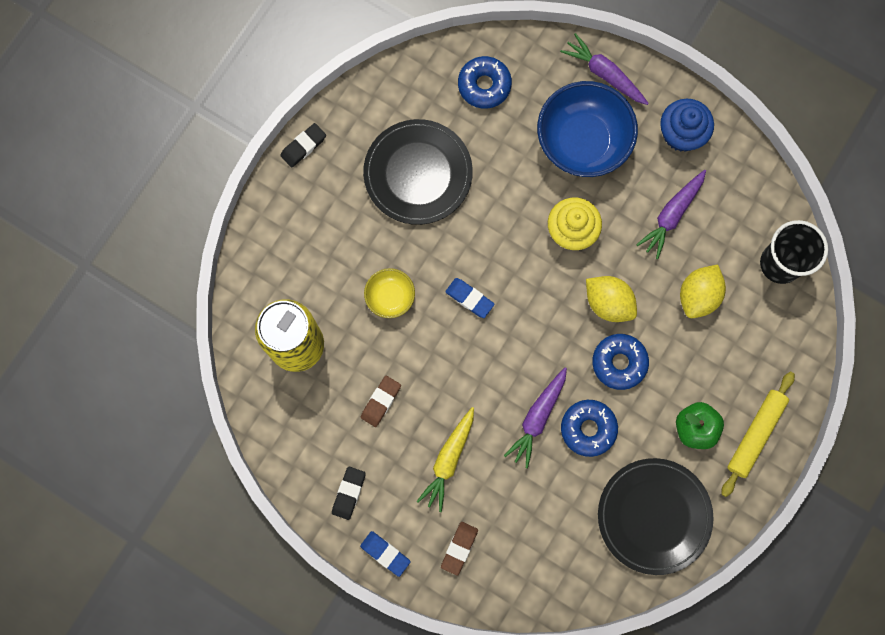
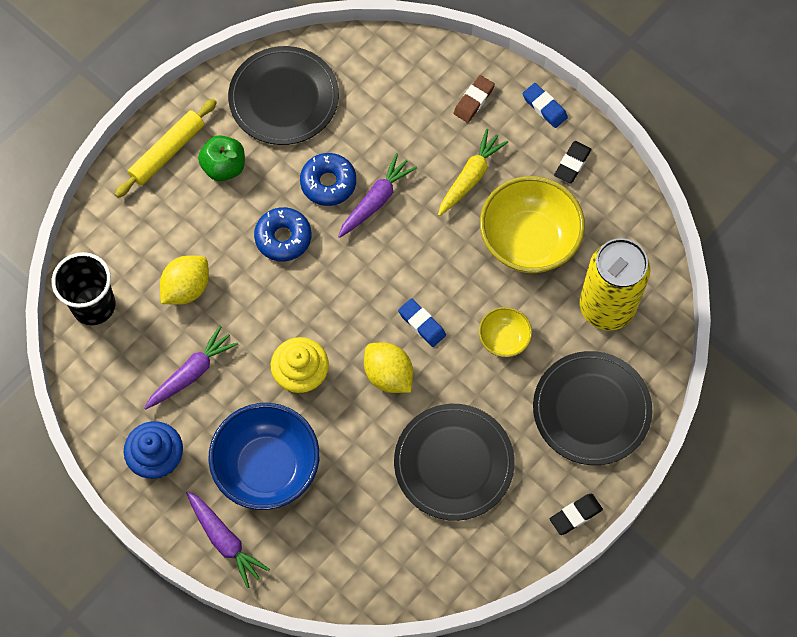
camera: 170 degrees left, 10 degrees down
brown eraser [361,376,401,427] -> yellow bowl [480,176,585,273]
blue donut [458,56,512,109] -> none
yellow lemon [586,276,637,322] -> yellow lemon moved to [364,343,413,393]
none -> black plate [533,351,652,465]

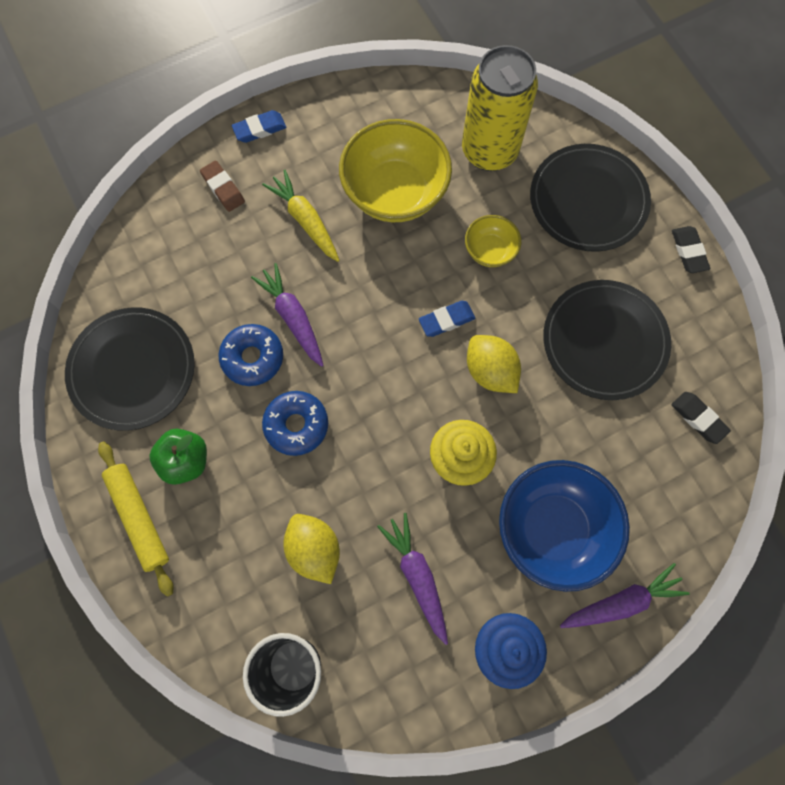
camera: 70 degrees left, 5 degrees up
yellow lemon [364,343,413,393] -> yellow lemon turned 75 degrees clockwise [467,335,521,393]
black eraser [554,141,591,184] -> black eraser moved to [671,392,731,444]

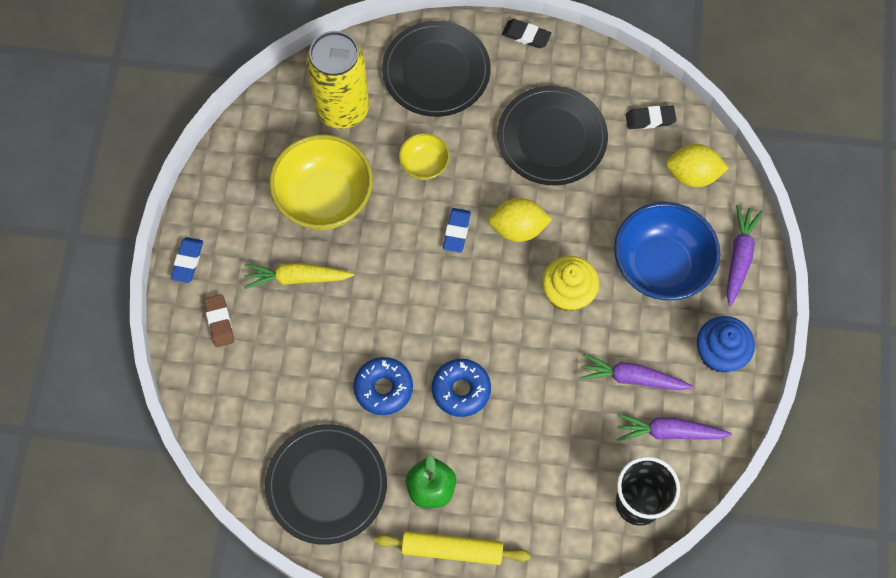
camera: 55 degrees left, 5 degrees down
brown eraser [200,161,245,212] -> brown eraser turned 75 degrees clockwise [204,294,234,347]
purple carrot [251,263,324,367] -> purple carrot moved to [617,414,732,441]
yellow lemon [283,514,340,584] -> yellow lemon moved to [666,144,729,187]

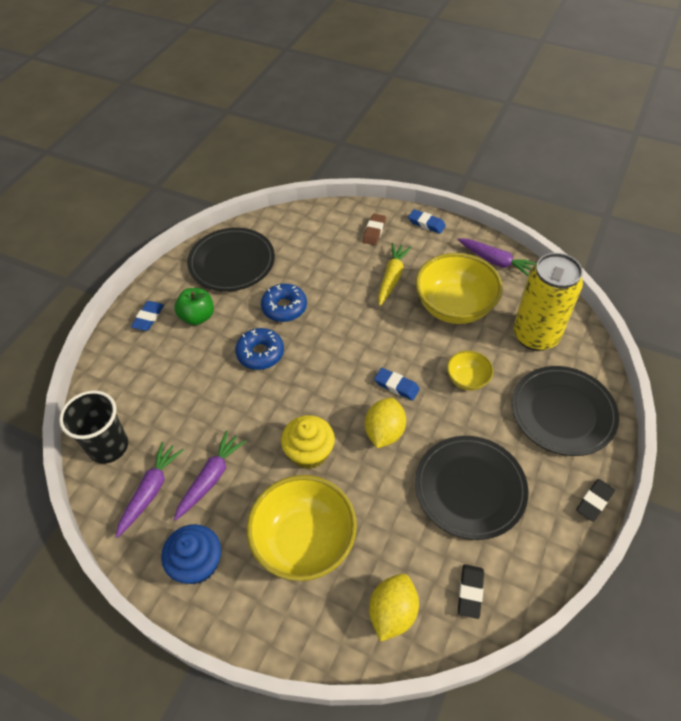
camera: 110 degrees right, 15 degrees down
brown eraser [204,294,234,347] -> brown eraser turned 75 degrees counterclockwise [363,214,386,245]
yellow rolling pin [374,531,531,565] -> blue eraser [131,301,164,331]
blue bowl [614,202,720,300] -> yellow bowl [247,475,357,581]
purple carrot [727,205,763,306] -> purple carrot moved to [458,238,537,277]

